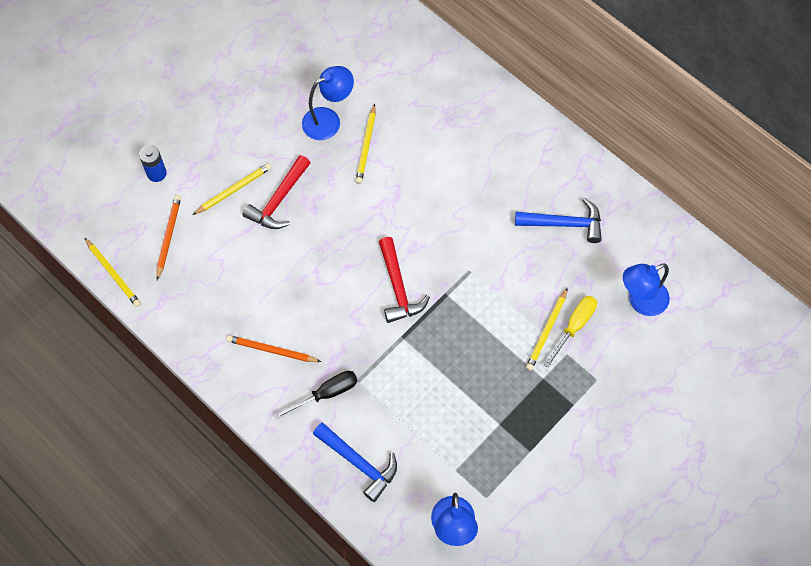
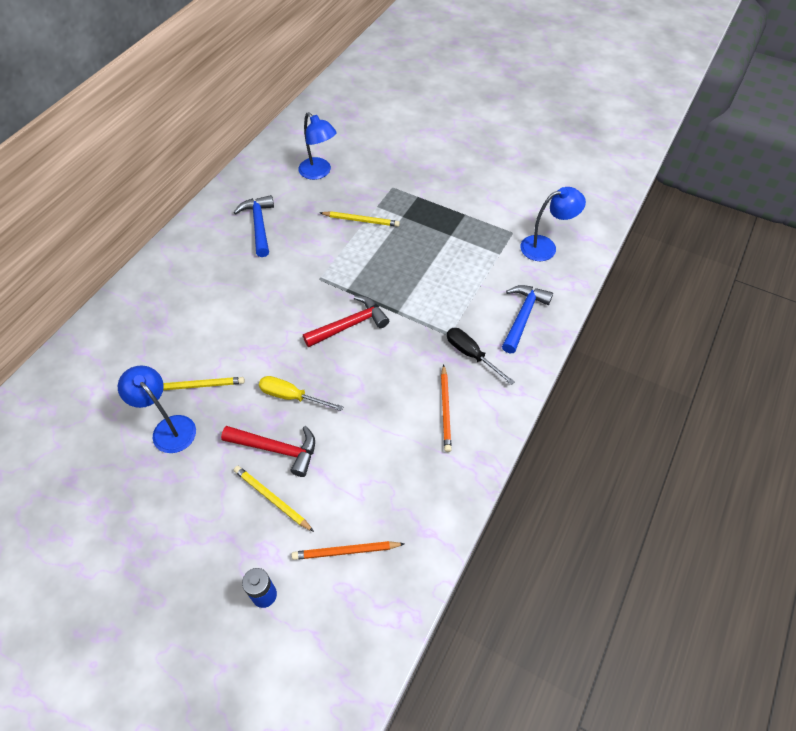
camera: 105 degrees left, 10 degrees down
yellow pencil [84,237,141,307] -> none
yellow screwdriver [544,296,597,368] -> yellow screwdriver moved to [259,376,344,411]

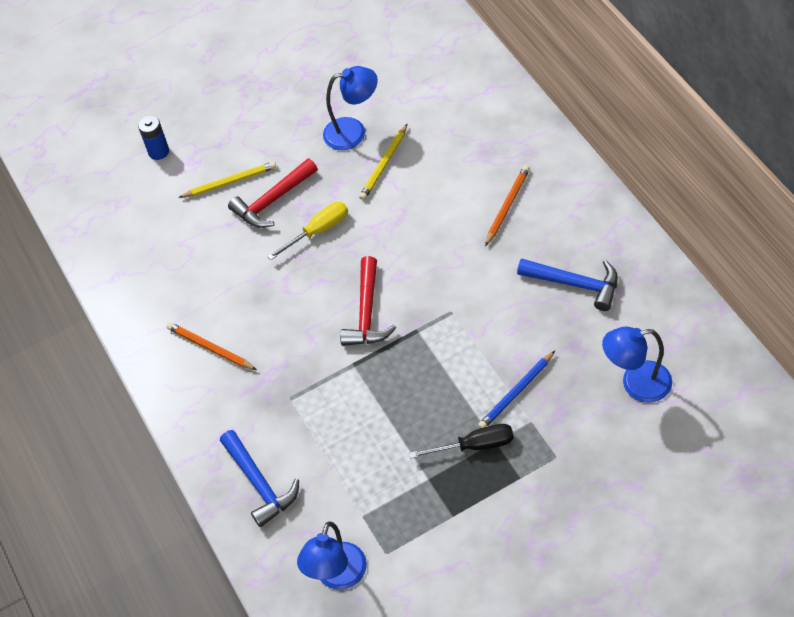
camera: 130 degrees right, 0 degrees up
orange pencil [291,541,405,560] -> orange pencil moved to [485,165,530,246]
yellow pencil [320,211,400,227] -> blue pencil [478,351,555,428]
black screwdriver [447,328,515,385] -> black screwdriver moved to [409,424,514,459]

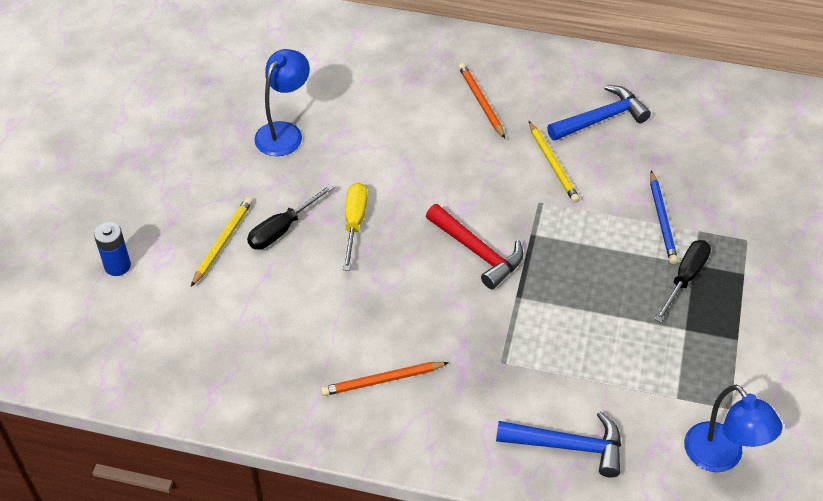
camera: 55 degrees left, 5 degrees down
red hammer [228,158,318,228] -> black screwdriver [247,184,334,250]
yellow pencil [359,124,407,200] -> yellow pencil moved to [529,121,580,203]
blue lamp [602,327,672,403] -> none

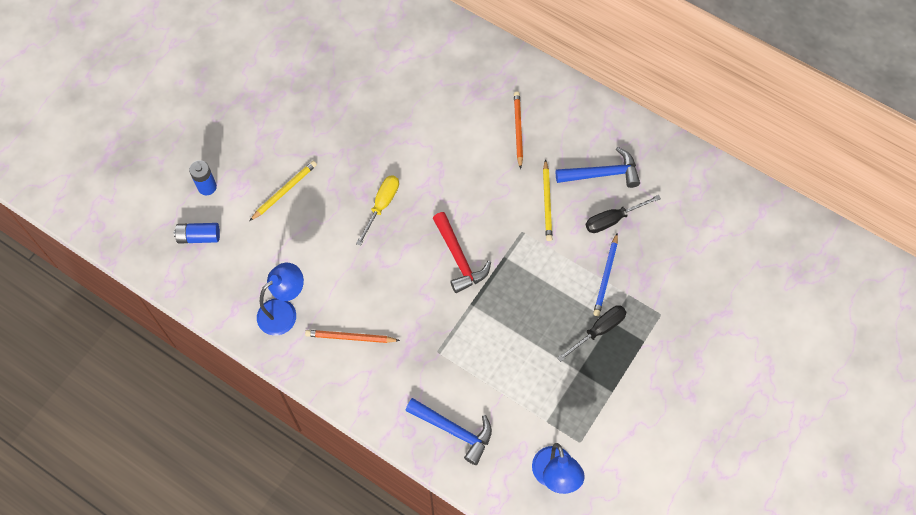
camera: 20 degrees right, 15 degrees up
black screwdriver [247,184,334,250] -> black screwdriver moved to [586,195,661,233]
blue lamp [254,49,310,156] -> blue lamp moved to [257,263,304,336]
none -> blue battery [174,223,220,244]

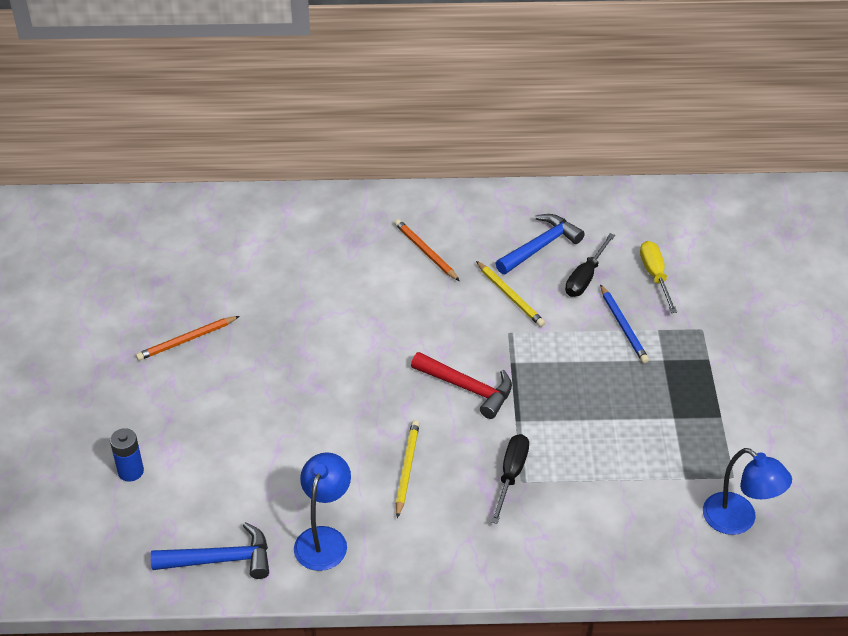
camera: 35 degrees left, 20 degrees down
blue battery [174,223,220,244] -> none
yellow pencil [250,161,317,221] -> yellow pencil moved to [396,420,420,518]
orange pencil [305,330,400,343] -> orange pencil moved to [136,316,239,361]
yellow screwdriver [356,175,399,246] -> yellow screwdriver moved to [640,241,677,313]
blue hammer [405,398,492,465] -> blue hammer moved to [151,522,269,579]
black screwdriver [557,305,627,362] -> black screwdriver moved to [491,434,529,524]

